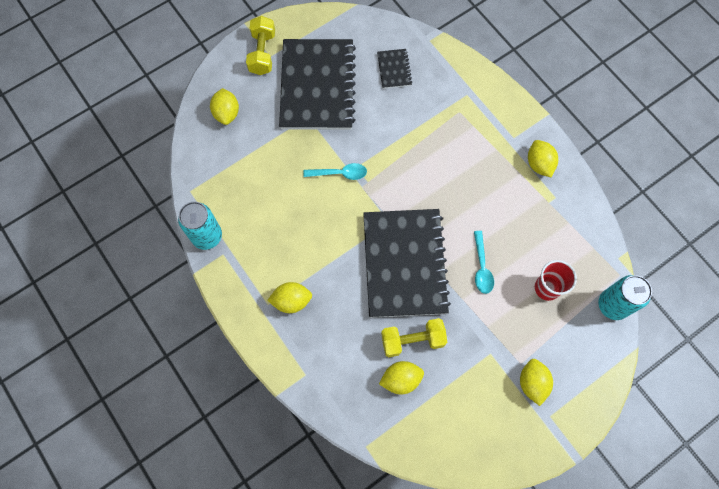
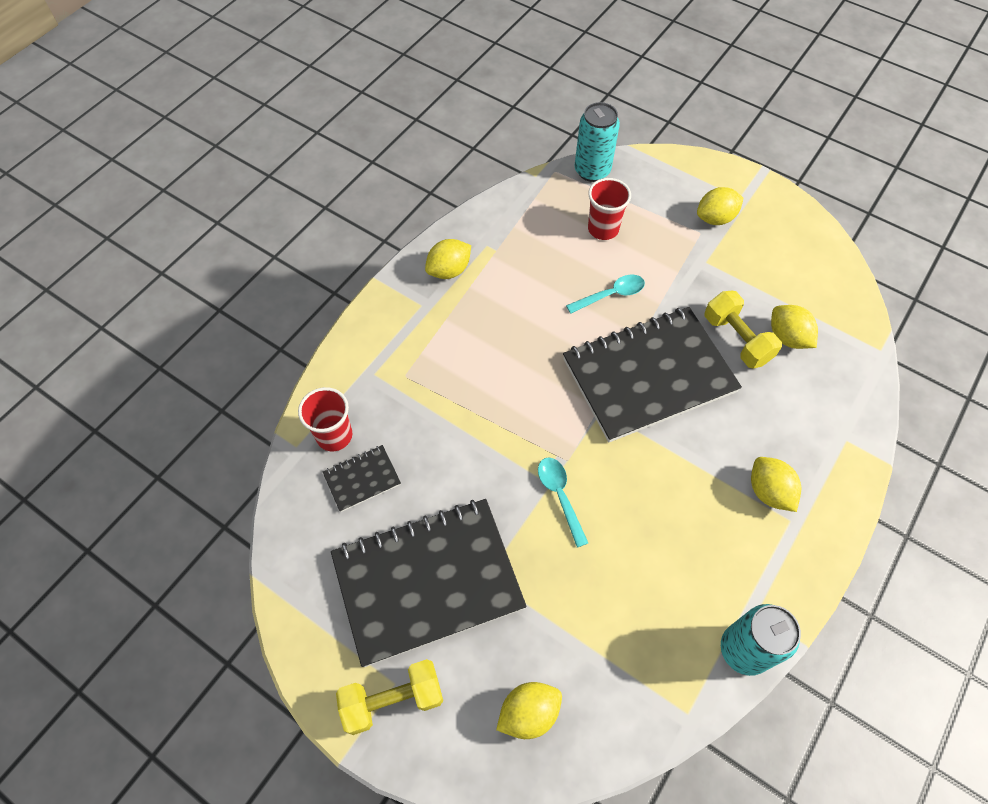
camera: 110 degrees left, 10 degrees down
none -> red cup [298,387,352,451]

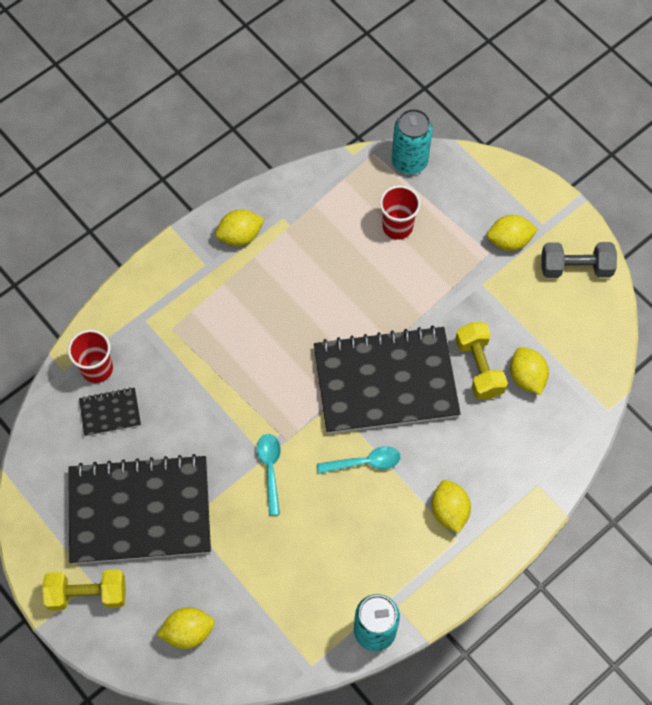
camera: 15 degrees right, 5 degrees up
turquoise spoon [566,275,645,314] -> turquoise spoon moved to [317,446,401,474]
none -> grey dumbbell [541,242,617,278]

